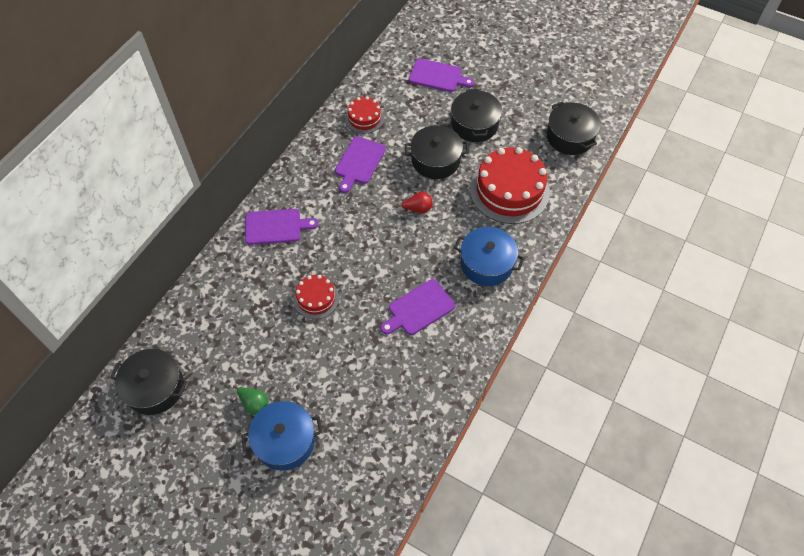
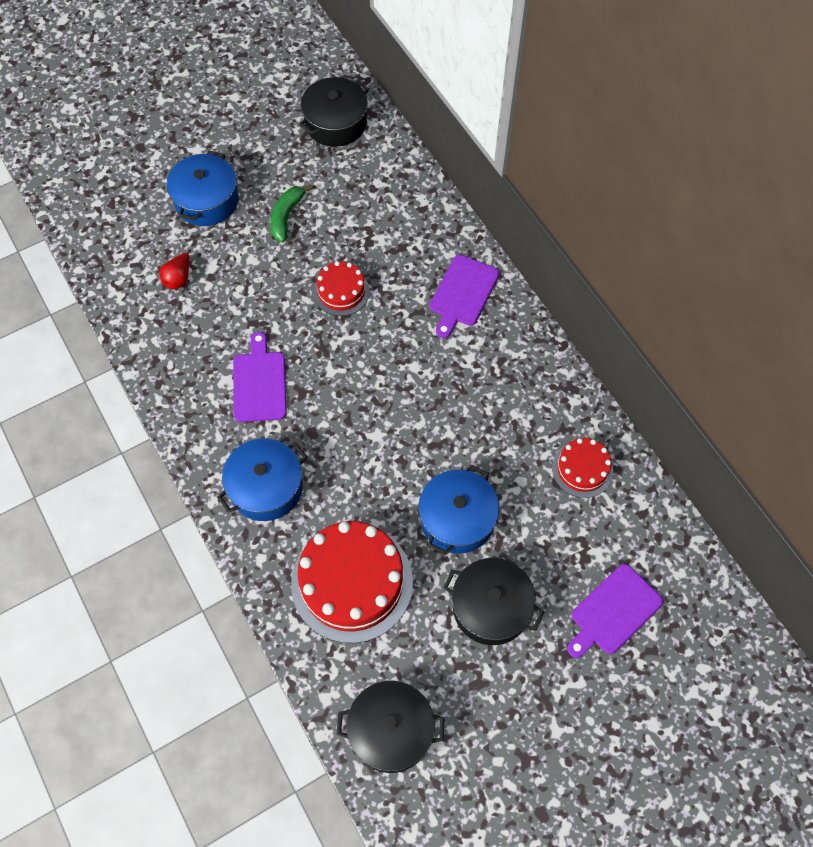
camera: 120 degrees right, 5 degrees up
green pear [233,385,268,415] -> none
purple cutting board [335,136,386,193] -> none
red pear [396,192,432,213] -> red pear moved to [160,249,191,289]
black pot [405,125,469,179] -> blue pot [419,465,500,555]
none -> green banana [271,184,313,242]

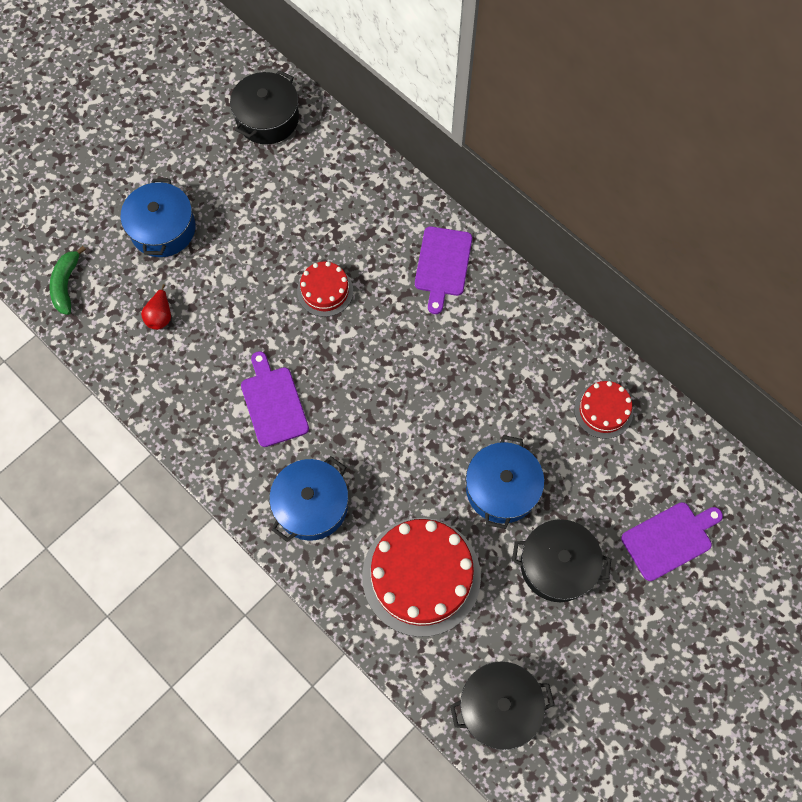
camera: 15 degrees left, 5 degrees up
green banana [271,184,313,242] -> green banana moved to [49,246,86,315]
purple cutting board [567,564,664,658] -> purple cutting board turned 150 degrees counterclockwise [621,502,723,581]

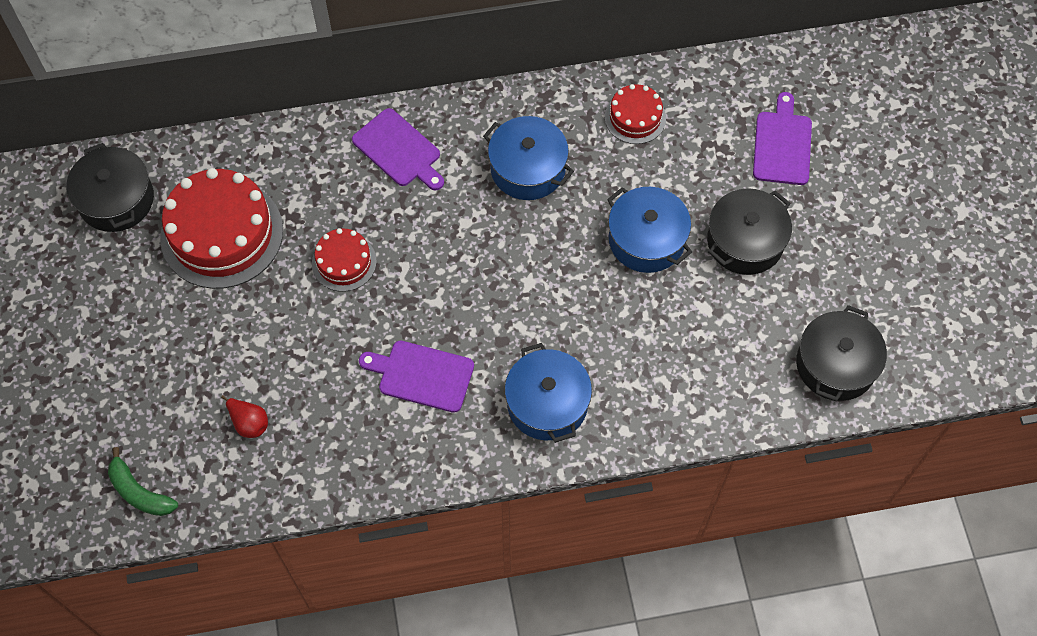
camera: 55 degrees left, 5 degrees down
blue pot [121,178,195,257] -> blue pot moved to [483,116,574,200]
red cake [362,518,481,637] -> red cake moved to [160,168,283,289]

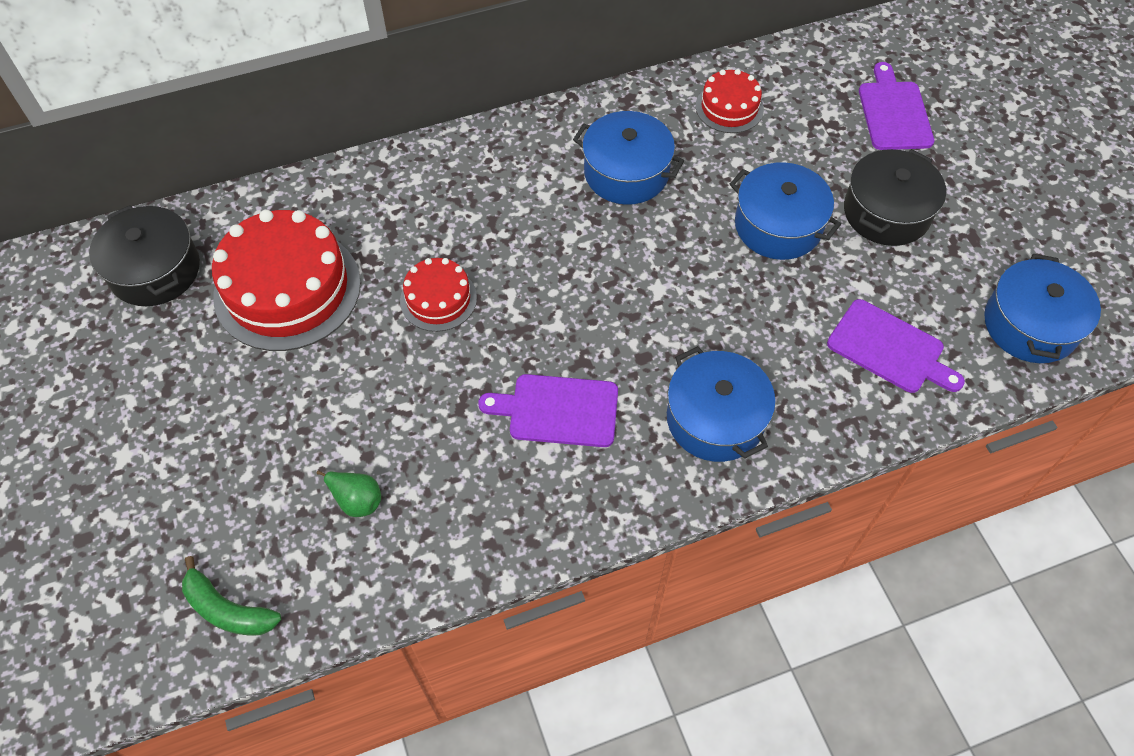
camera: 10 degrees left, 5 degrees down
red pear [221,395,268,438] -> green pear [317,470,381,517]
purple cutting board [352,108,444,191] -> purple cutting board moved to [827,299,965,393]
black pot [796,305,887,401] -> blue pot [984,254,1101,363]

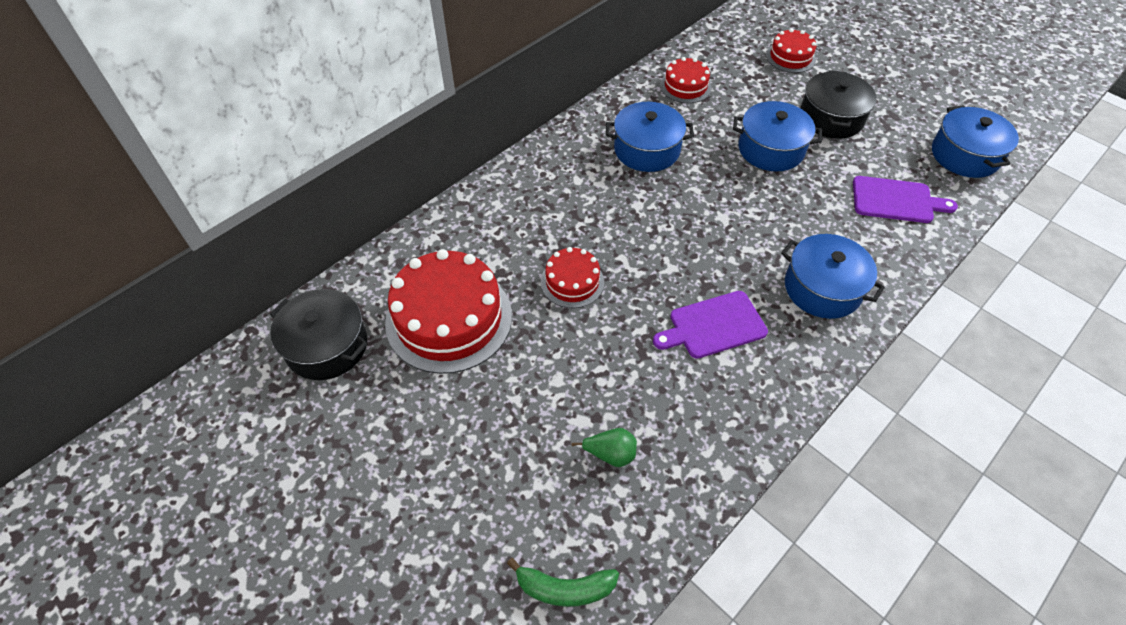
camera: 25 degrees left, 5 degrees down
purple cutting board [859,62,934,150] -> red cake [766,28,816,73]

